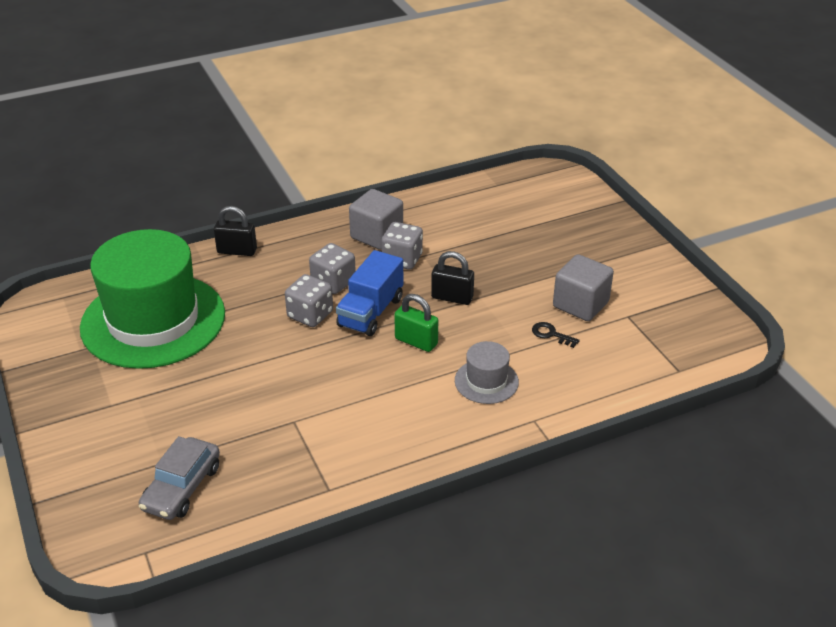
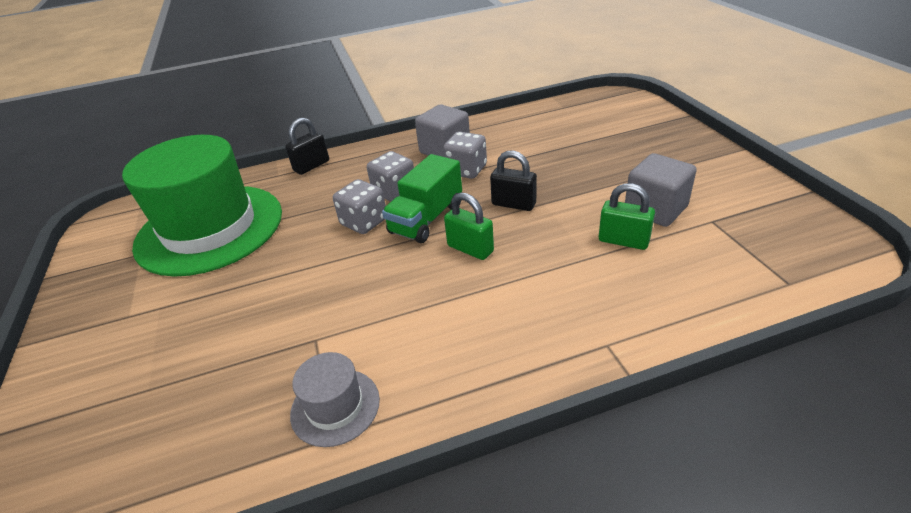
camera: 10 degrees right, 0 degrees up
grey car [139,436,220,520] -> none
black padlock [214,206,257,256] -> black padlock turned 60 degrees counterclockwise [285,118,329,175]
blue truck [336,250,404,336] -> green truck [382,154,462,243]
grey hat [455,341,519,404] -> grey hat moved to [290,352,380,447]
black key [532,322,580,348] -> green padlock [599,183,655,250]

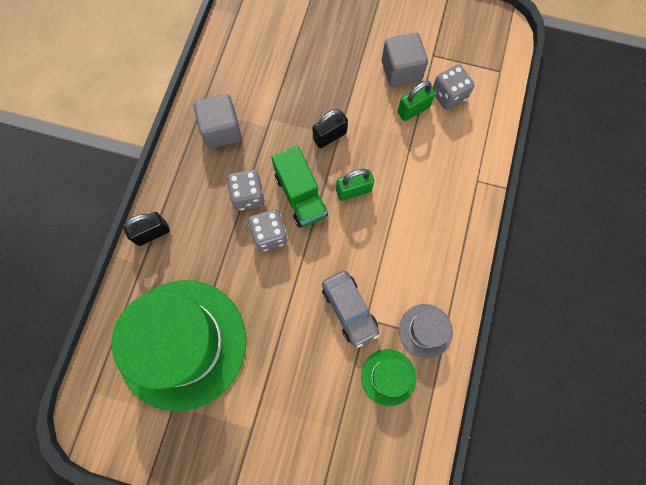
camera: 60 degrees left, 35 degrees up
black padlock [285,118,329,175] -> black padlock turned 75 degrees clockwise [124,212,170,246]
grey dice [443,132,487,179] -> grey dice moved to [432,64,475,110]
none -> grey car [322,271,379,348]
none -> green hat [361,349,416,406]

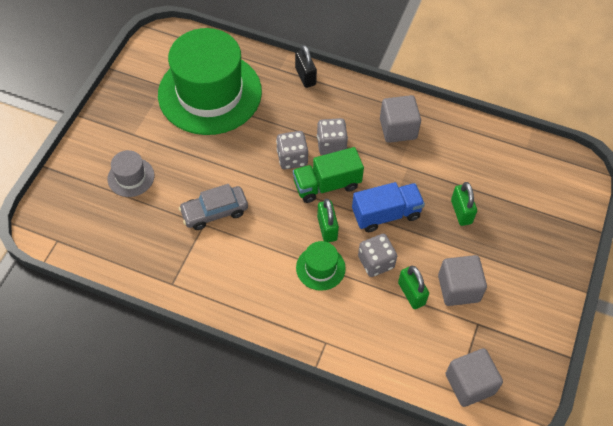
camera: 95 degrees right, 15 degrees down
black padlock [312,109,348,148] -> blue truck [352,182,425,232]
green hat [361,349,416,406] -> green hat moved to [296,241,346,291]
grey hat [399,304,453,358] -> grey hat moved to [108,150,154,197]
grey dice [432,64,475,110] -> grey dice moved to [358,234,397,277]
none -> grey cube [445,348,503,407]
none -> green padlock [451,182,477,226]

